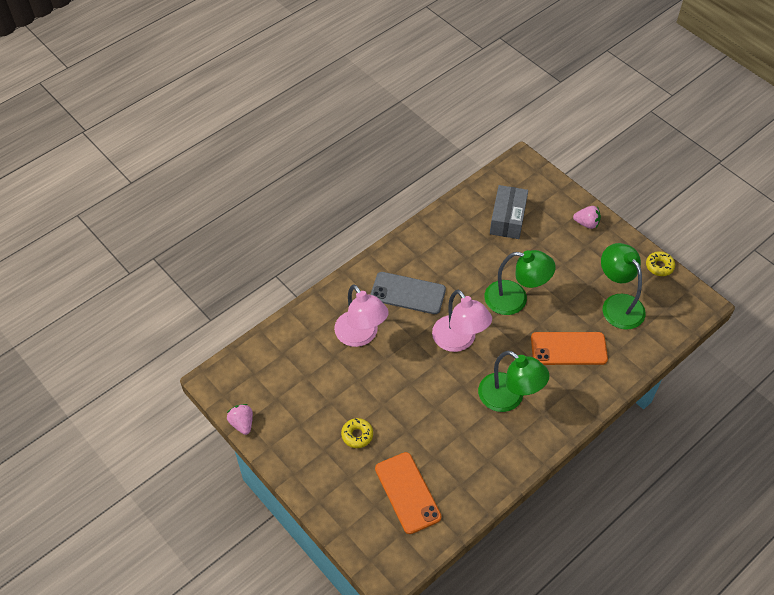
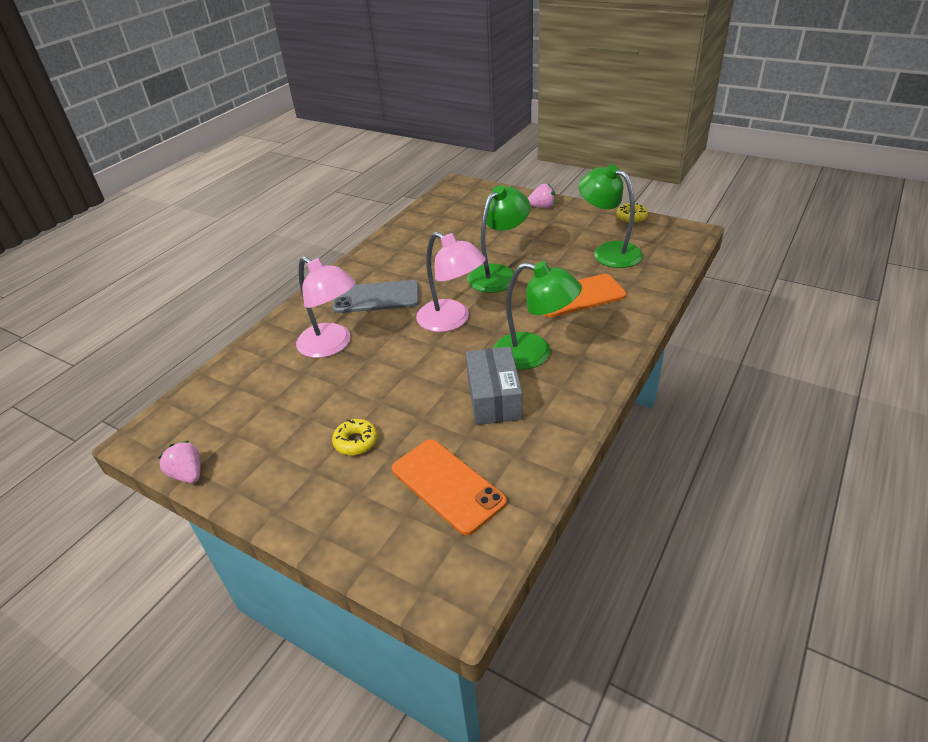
camera: 15 degrees left, 15 degrees down
green lamp [484,250,556,315] -> green lamp turned 45 degrees counterclockwise [467,185,530,293]
grey box [490,185,528,239] -> grey box moved to [466,347,523,425]

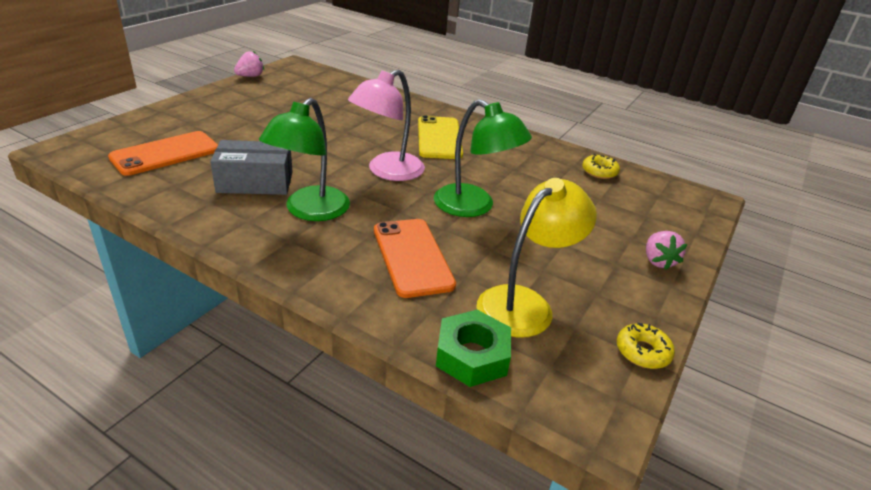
camera: 85 degrees right, 5 degrees down
pink lamp [296,257,356,358] -> none
grey phone [332,280,419,313] -> yellow phone [418,115,463,159]
yellow donut [332,419,378,455] -> yellow donut moved to [582,154,620,179]
green lamp [578,165,643,268] -> yellow lamp [476,178,597,338]
none -> green nut [436,310,511,387]

